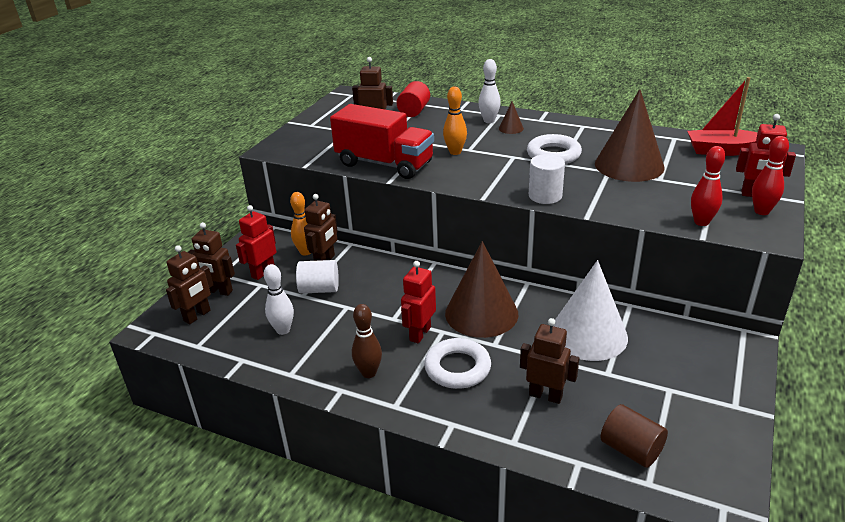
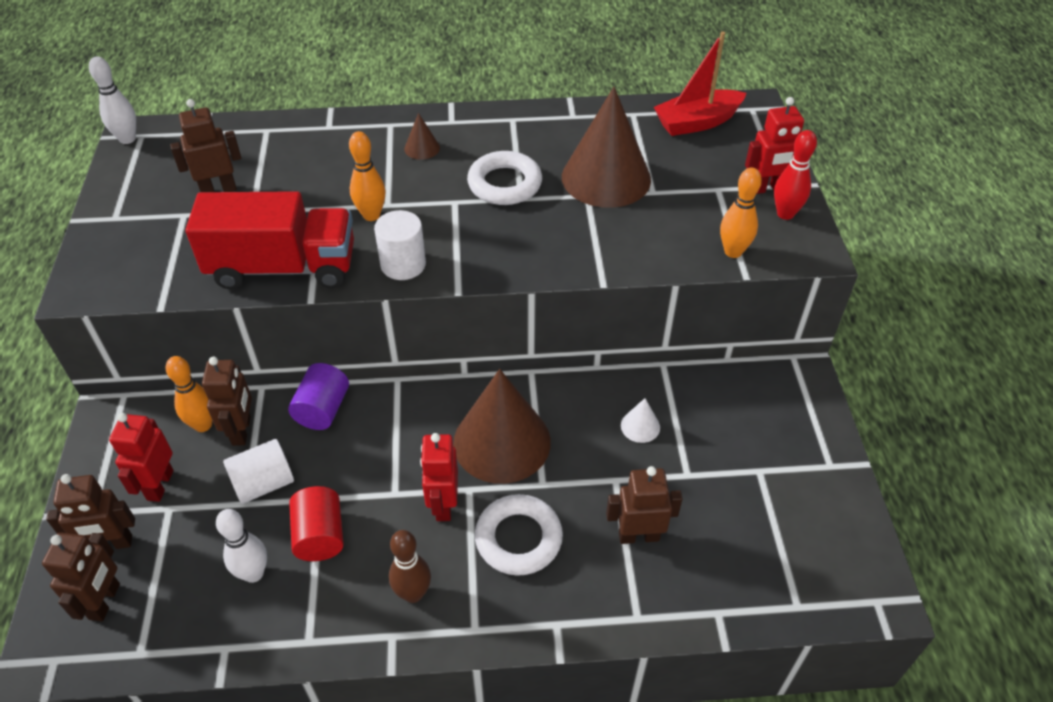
camera: 30 degrees left, 15 degrees up
red cylinder [397,81,430,117] -> red cylinder moved to [289,486,344,561]
white bowling pin [478,59,501,123] -> white bowling pin moved to [89,56,136,144]
white cylinder [529,154,565,204] -> white cylinder moved to [374,210,426,280]
white cone [554,260,628,361] -> white cone [621,398,660,443], size x0.41
brown cylinder [601,404,668,468] -> none
red bowling pin [691,146,725,226] -> orange bowling pin [720,167,762,258]
none -> purple cylinder [288,363,349,430]

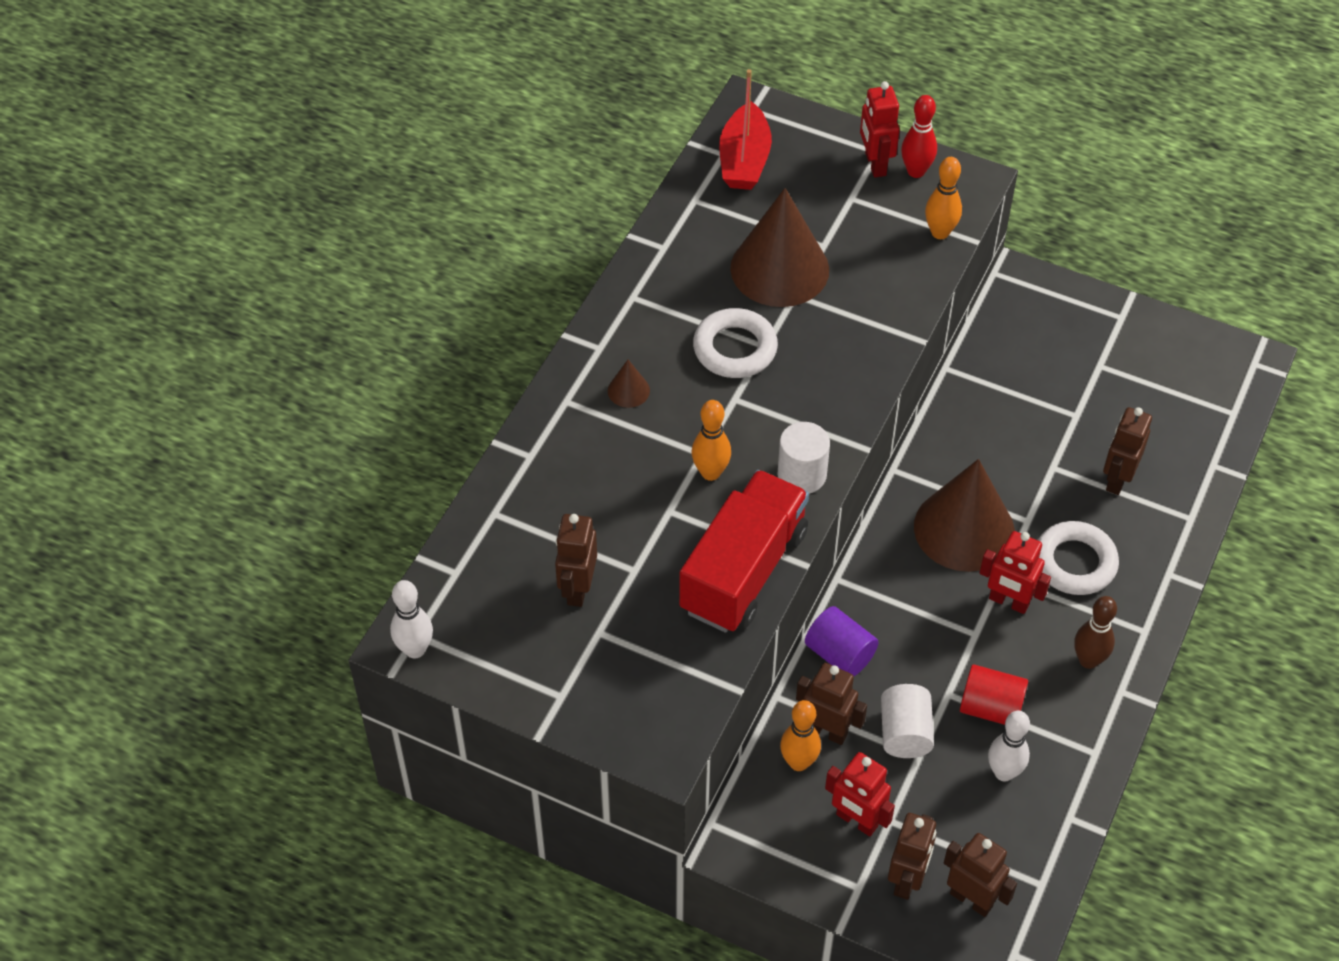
camera: 60 degrees left, 5 degrees up
white cone [621,398,660,443] -> none
red robot [745,97,804,194] -> red robot turned 150 degrees clockwise [860,81,900,178]

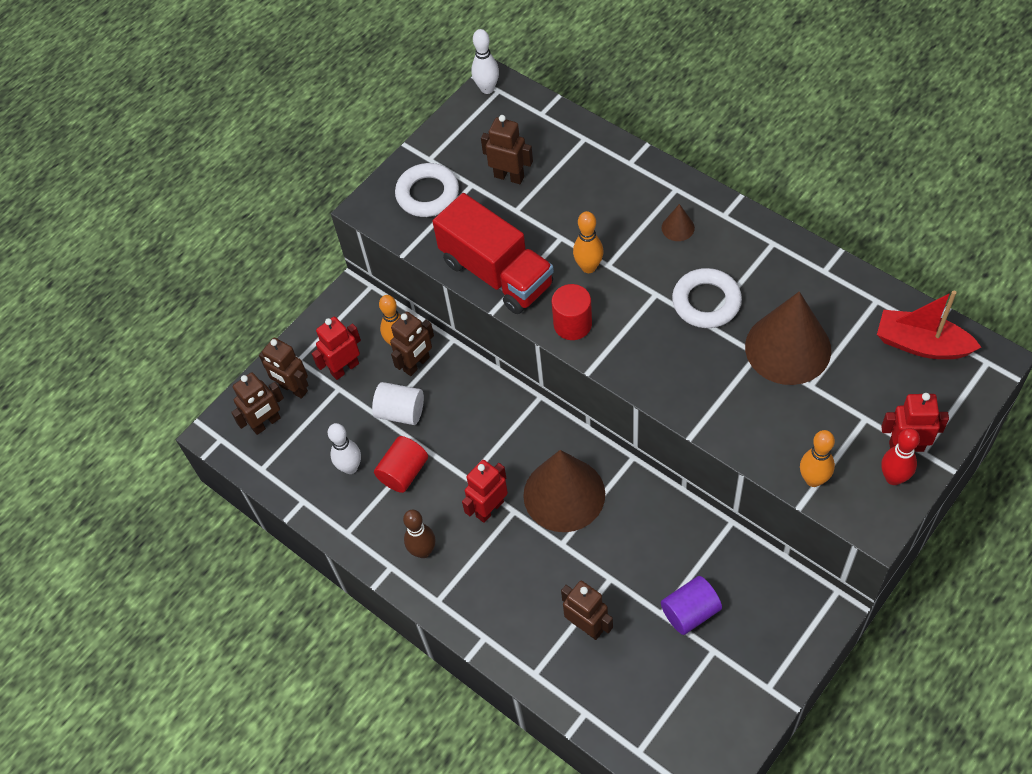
camera: 110 degrees right, 5 degrees up
white cylinder [778,422,830,494] -> red cylinder [552,284,592,340]
purple cylinder [805,606,879,676] -> purple cylinder moved to [661,576,722,635]
white ring [1038,521,1119,595] -> white ring moved to [395,163,459,217]

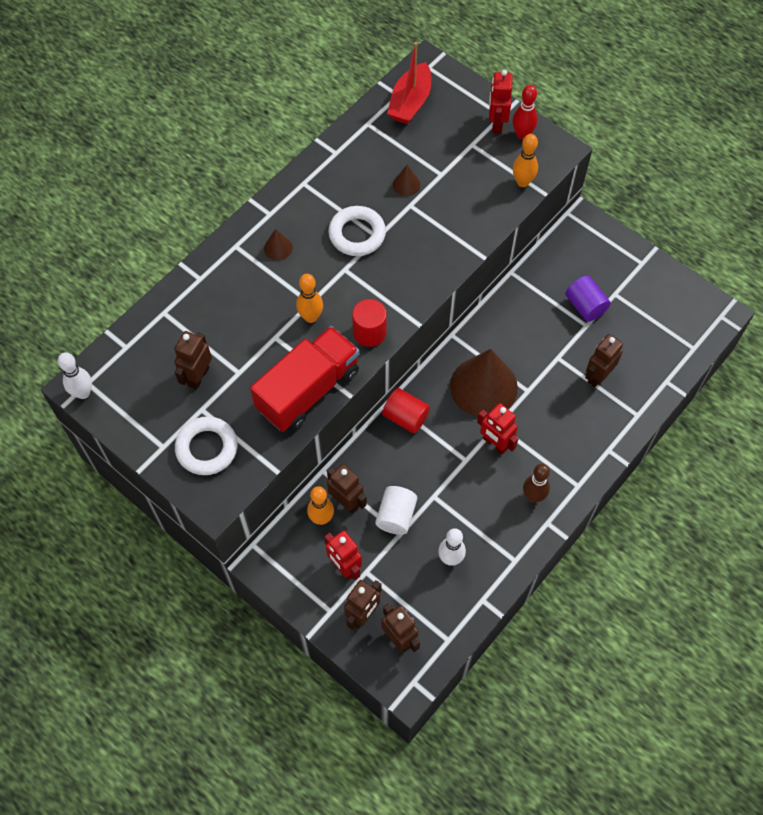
camera: 95 degrees left, 5 degrees up
red cylinder [374,436,428,493] -> red cylinder moved to [382,388,430,433]
brown cone [745,291,831,385] -> brown cone [393,165,420,196], size x0.41

